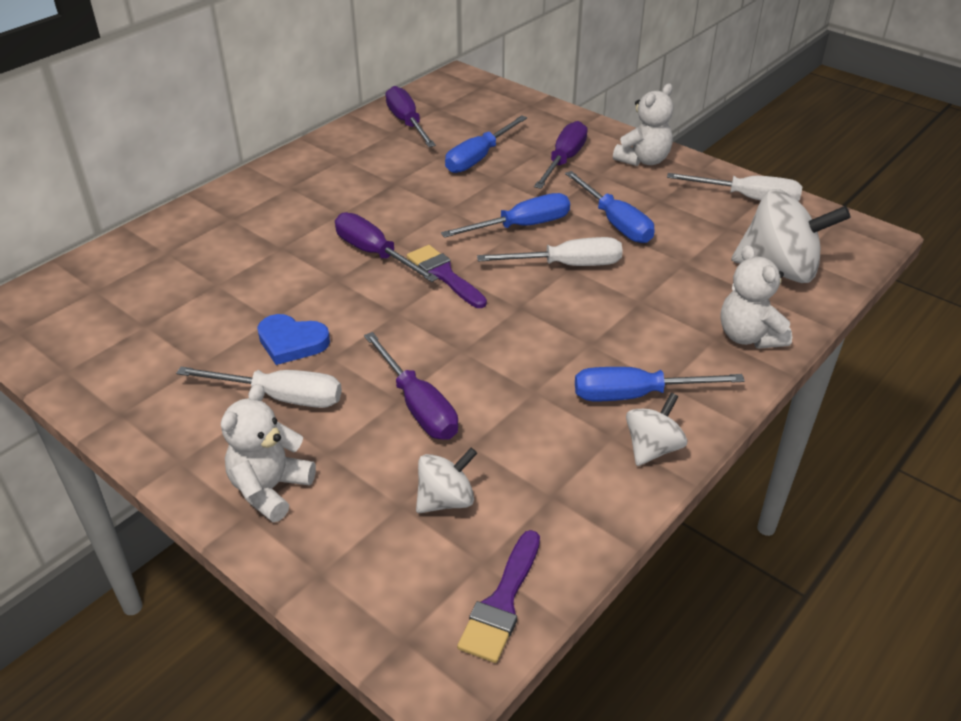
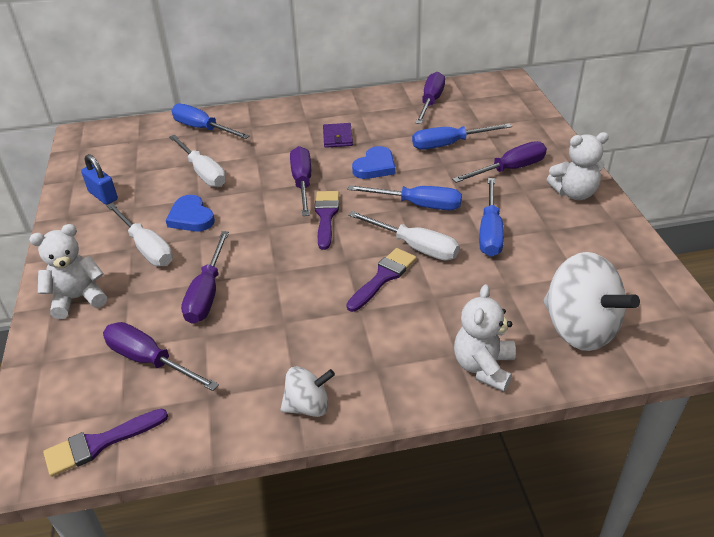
camera: 40 degrees right, 0 degrees up
white spinning top [416,448,477,513] -> purple screwdriver [103,322,219,391]
blue screwdriver [575,367,745,401] -> blue screwdriver moved to [172,104,250,139]
white screwdriver [667,173,802,201] -> white screwdriver moved to [169,135,226,187]
none -> blue padlock [81,154,118,205]
none -> purple wallet [323,123,353,148]
none -> purple brush [346,248,416,312]
none -> blue heart [352,146,395,179]

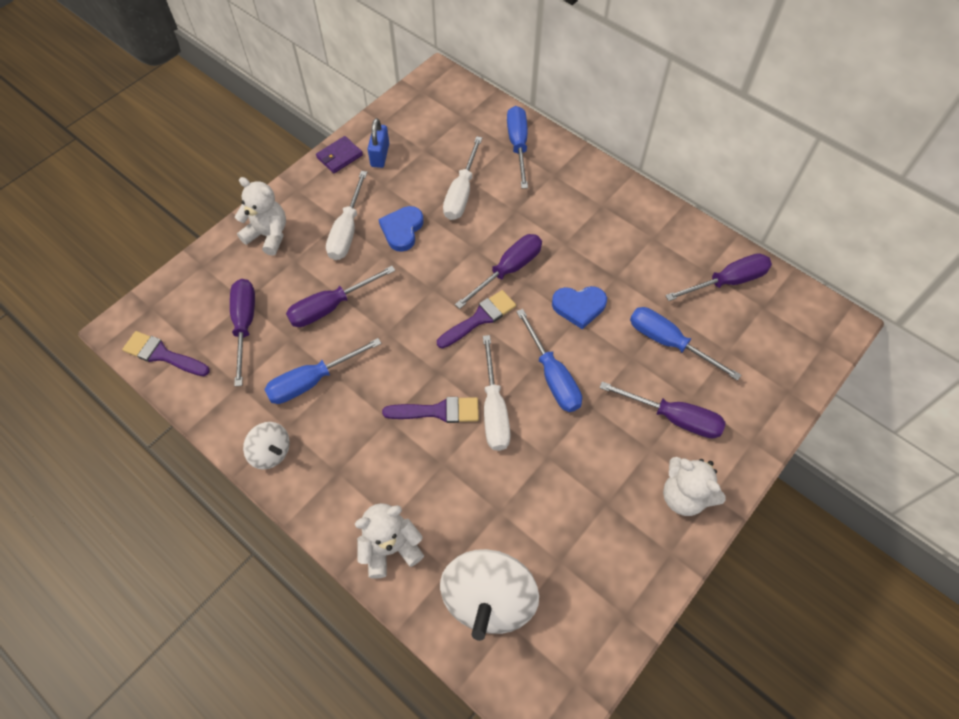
camera: 50 degrees right, 20 degrees up
purple wallet [323,123,353,148] -> purple wallet moved to [316,136,363,173]
blue screwdriver [479,178,504,257] -> blue screwdriver moved to [264,338,382,404]

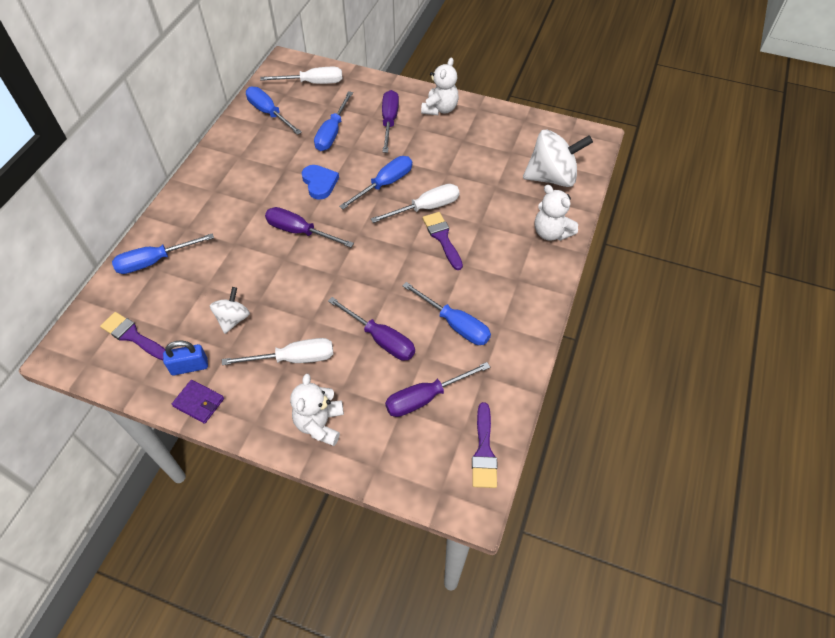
camera: 110 degrees left, 5 degrees down
white spinning top [243,422,290,469] -> white spinning top moved to [210,287,250,334]
blue heart [379,206,424,252] -> none
purple brush [437,290,516,348] -> purple brush moved to [100,312,165,360]
white screwdriver [443,136,482,220] -> white screwdriver moved to [260,67,342,84]
purple screwdriver [665,253,772,301] -> blue screwdriver [246,87,302,135]

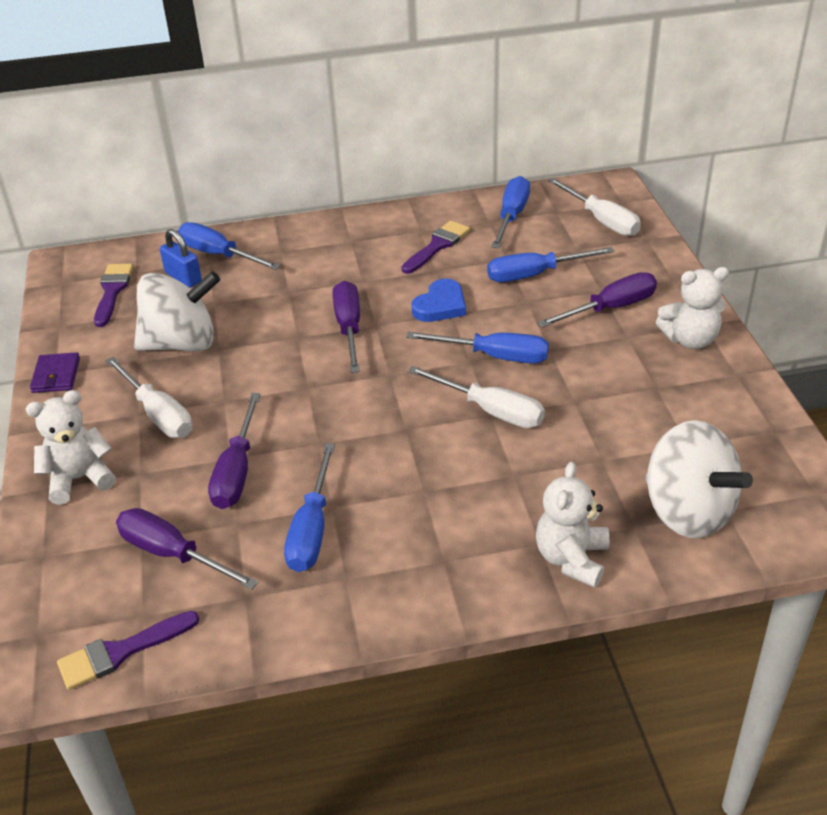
camera: 60 degrees right, 15 degrees down
blue padlock [163,340,208,375] -> blue padlock moved to [160,229,202,288]
white spinning top [210,287,250,334] -> white spinning top [134,271,220,352], size x1.84
purple brush [422,212,463,270] -> purple brush moved to [402,221,470,274]

